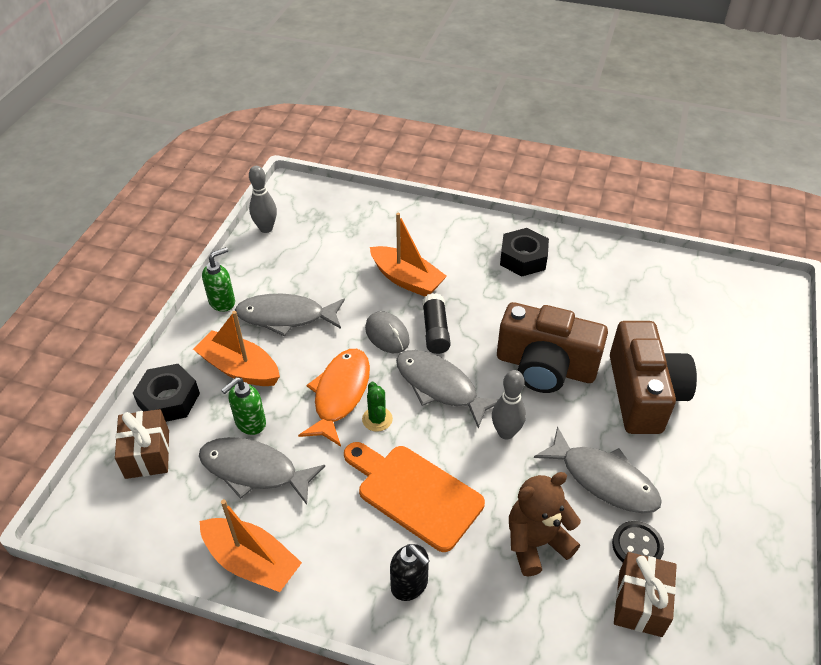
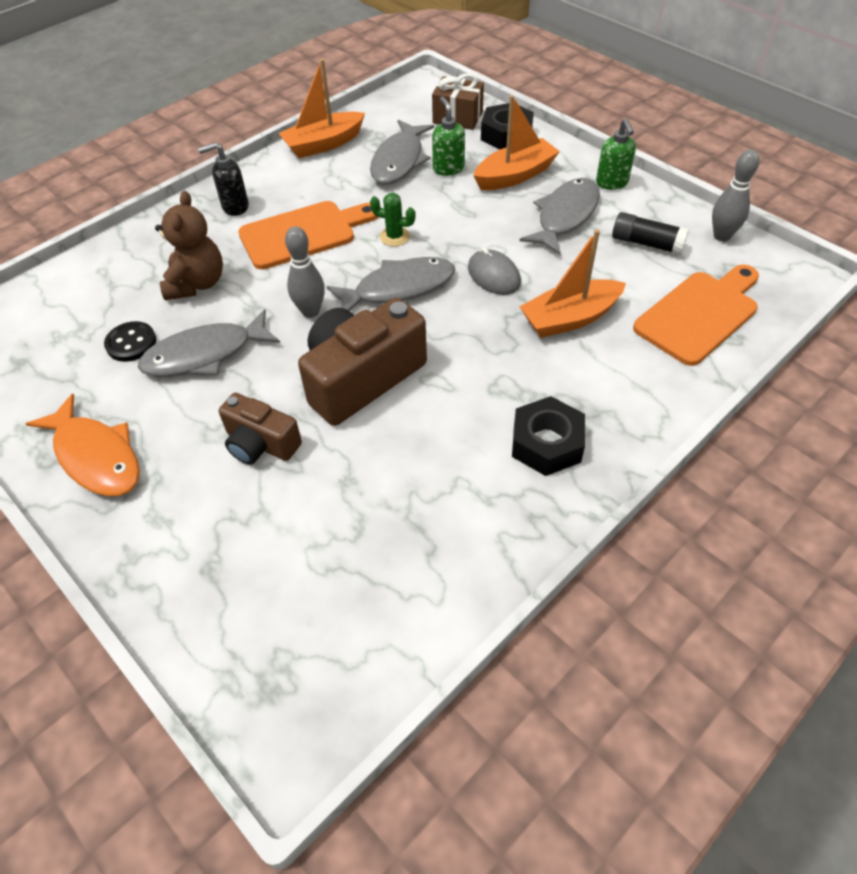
camera: 120 degrees right, 5 degrees up
grey fish [199,437,325,505] -> grey fish turned 150 degrees clockwise [370,120,434,184]
orange fish [298,349,370,447] -> orange fish moved to [26,394,140,496]
grey mouse [365,311,410,353] -> grey mouse turned 60 degrees clockwise [468,247,521,295]
black glue stick [422,293,451,354] -> black glue stick moved to [612,212,689,255]
brown camera [610,321,697,434] -> brown camera [219,393,302,465], size x0.58
brown gift [614,552,677,637] -> none
none -> orange cutting board [633,264,759,366]

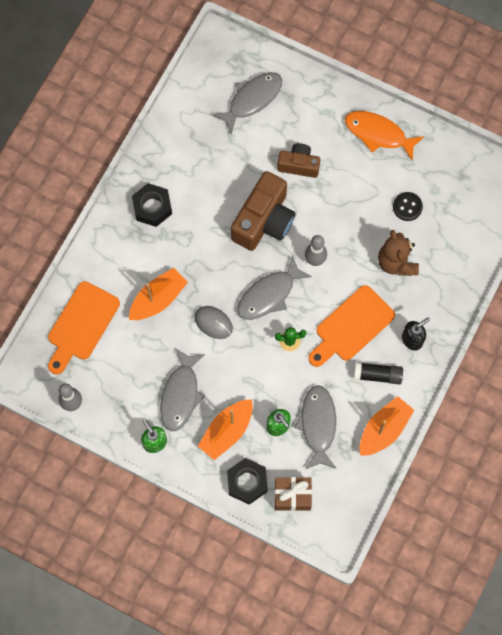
camera: 160 degrees right, 20 degrees up
grey fish [138,309,280,377] -> grey fish moved to [212,72,282,135]
black glue stick [612,212,689,255] -> black glue stick moved to [354,362,403,384]

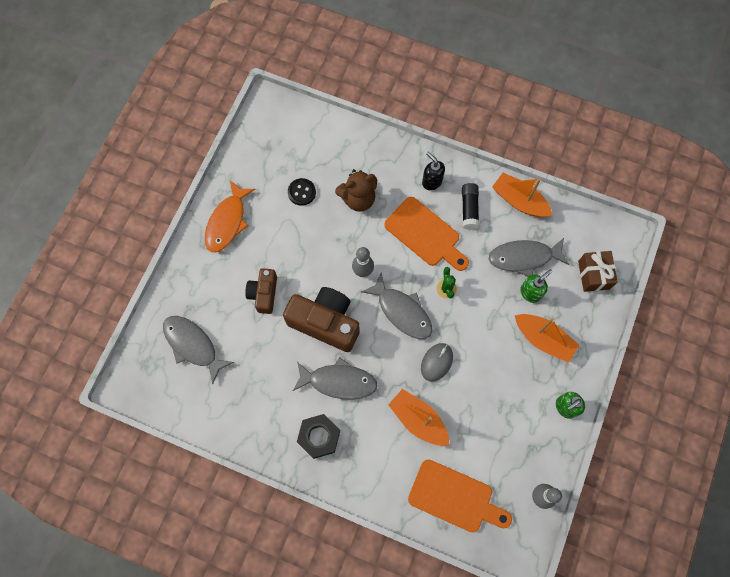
camera: 95 degrees left, 0 degrees up
grey fish [160,348,205,431] -> grey fish moved to [293,357,378,400]
black nut [227,458,268,505] -> none

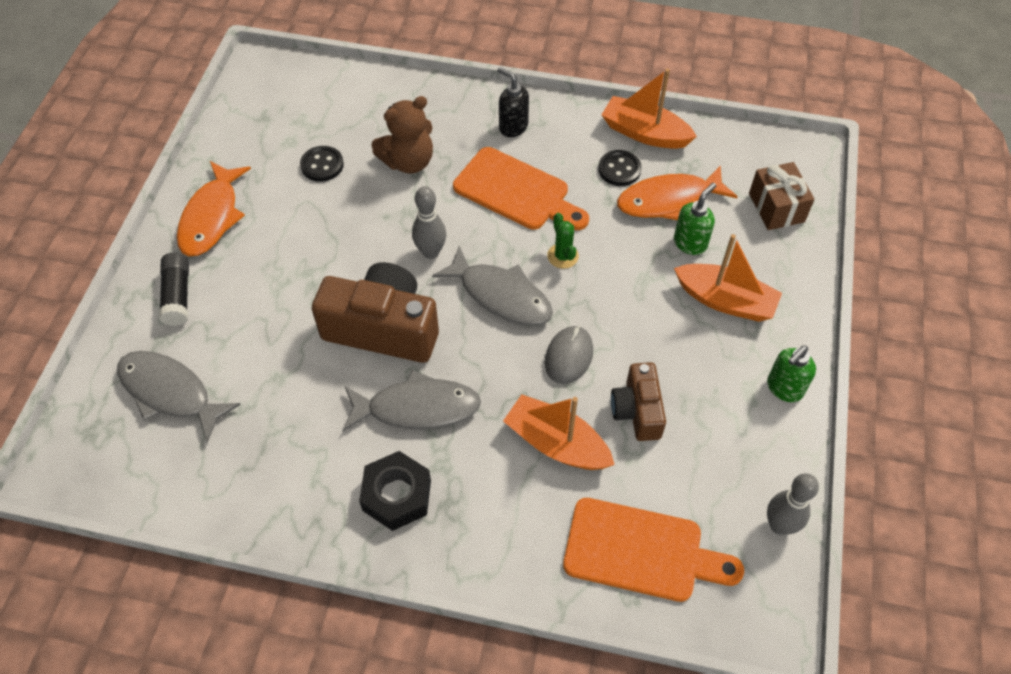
camera: 10 degrees left, 15 degrees down
brown camera [245,268,277,314] -> brown camera moved to [611,362,666,441]
black glue stick [462,183,479,230] -> black glue stick moved to [159,253,189,326]
grey fish [489,238,570,276] -> orange fish [617,165,738,220]
none -> black button [598,150,642,186]

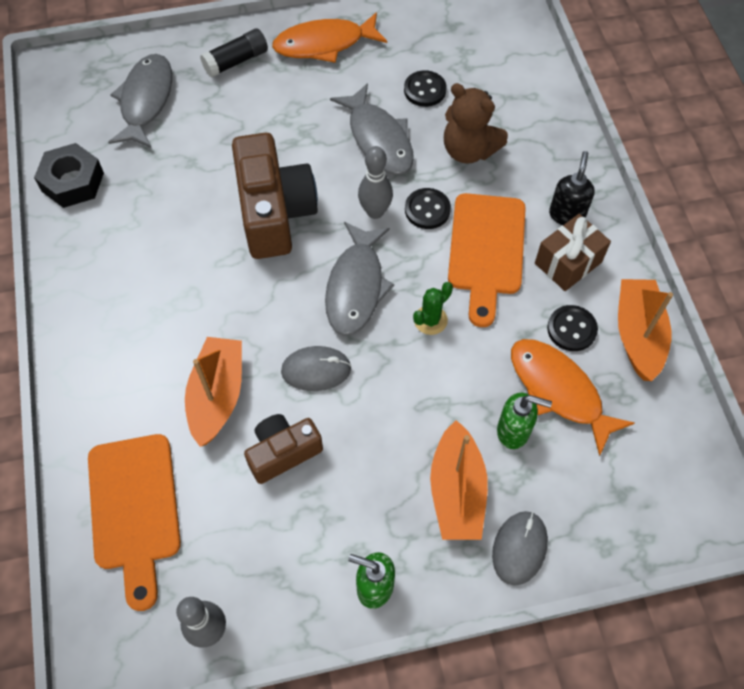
camera: 65 degrees right, 5 degrees up
grey fish [343,370,481,431] -> grey fish moved to [330,83,414,175]
black nut [359,451,431,531] -> black nut moved to [34,143,104,208]
brown gift [749,162,814,230] -> brown gift moved to [535,214,611,291]
none -> black button [405,188,451,229]
none -> grey mouse [492,511,548,586]

